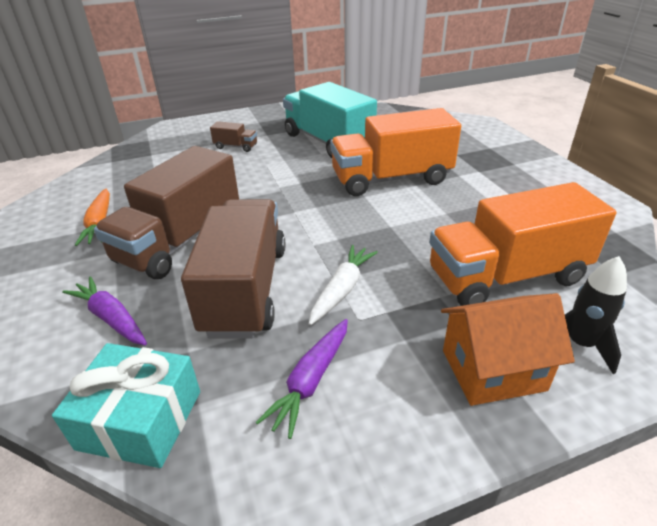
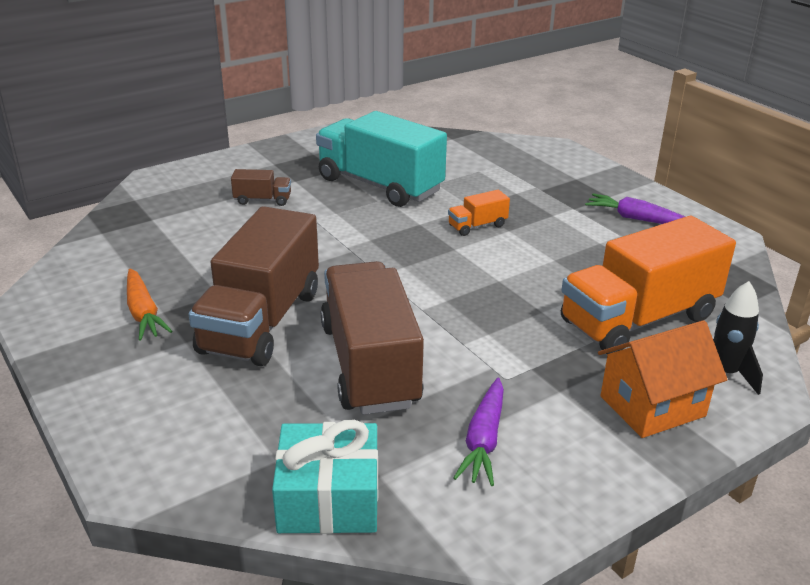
camera: 15 degrees left, 5 degrees down
purple carrot [62,276,147,345] -> purple carrot moved to [585,193,685,224]
white carrot [309,245,378,325] -> none
orange truck [330,108,461,196] -> orange truck [448,190,510,236], size x0.42

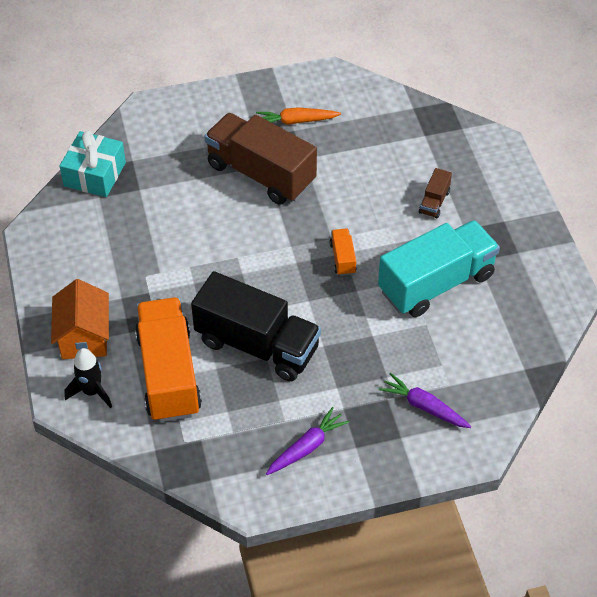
camera: 110 degrees right, 20 degrees up
brown truck [321,261,424,415] -> none
orange truck [448,190,510,236] -> orange truck moved to [330,229,356,276]
purple carrot [453,378,504,486] -> purple carrot moved to [379,373,471,428]
none -> black truck [191,271,321,381]

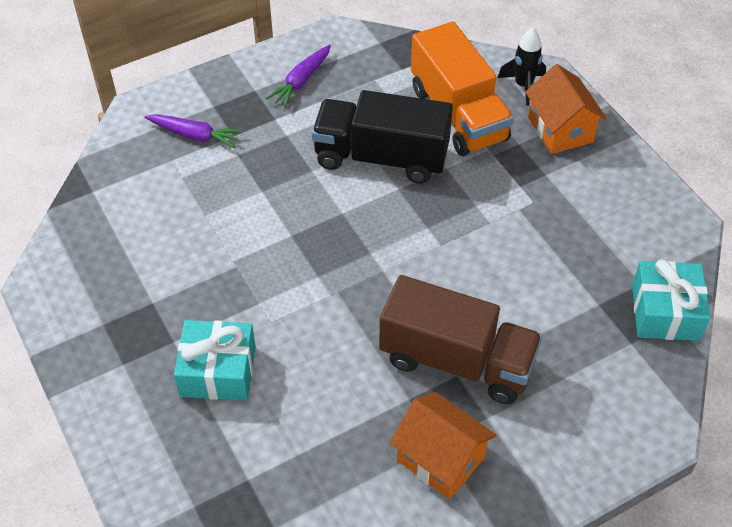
camera: 165 degrees right, 0 degrees up
orange carrot [256,107,341,125] -> orange house [390,392,496,499]
orange truck [330,229,356,276] -> none
turquoise truck [378,220,500,317] -> none
brown truck [419,168,452,218] -> turquoise gift [174,320,256,401]

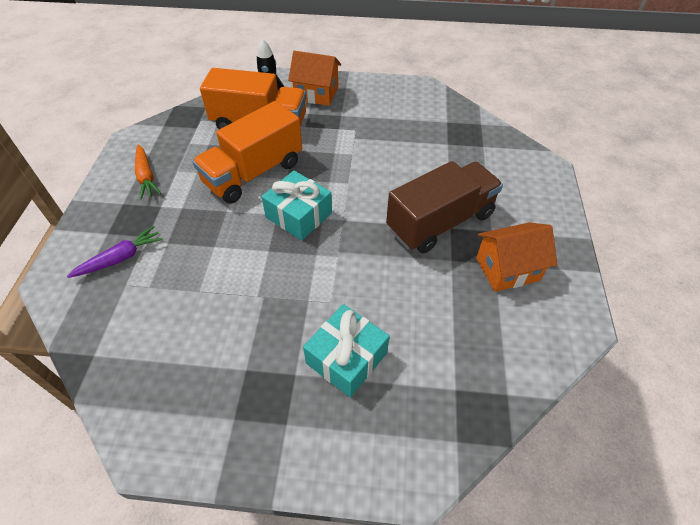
camera: 55 degrees left, 0 degrees up
purple carrot [266,45,331,108] -> orange carrot [135,144,161,200]
black truck [312,90,453,184] -> orange truck [192,101,302,203]
turquoise gift [632,259,711,341] -> turquoise gift moved to [261,171,332,240]

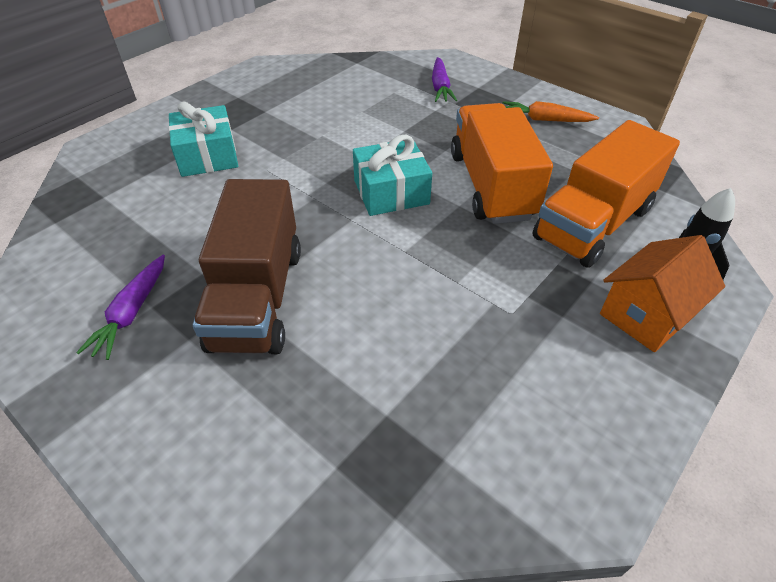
camera: 125 degrees right, 5 degrees down
orange house [476,222,557,292] -> purple carrot [76,255,165,360]

